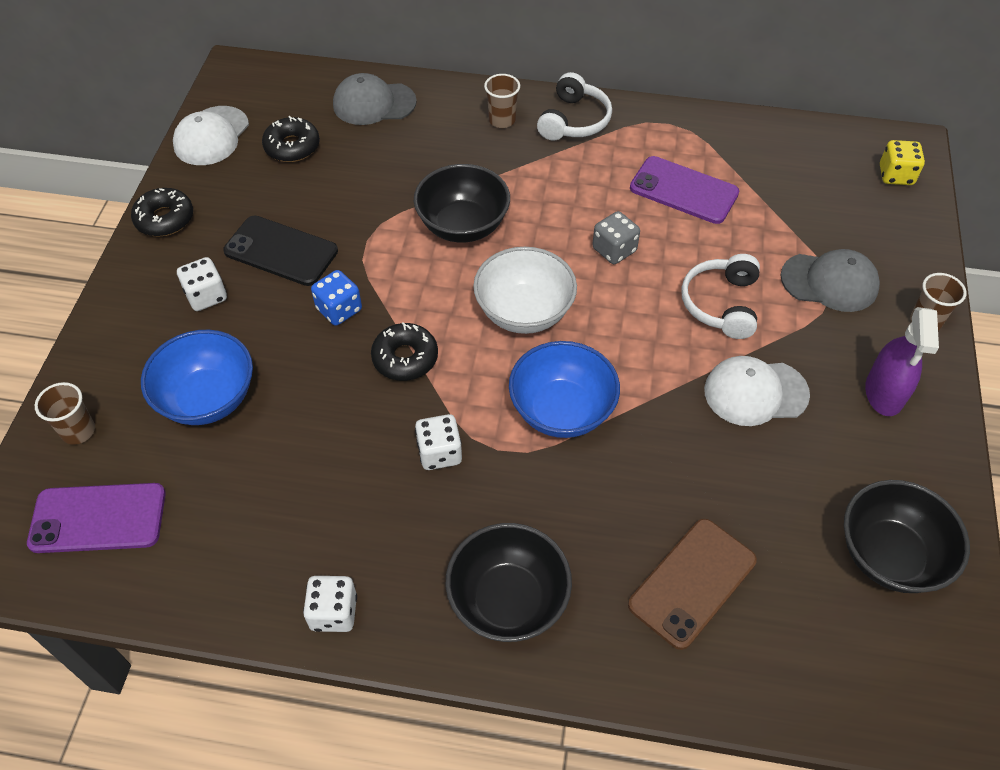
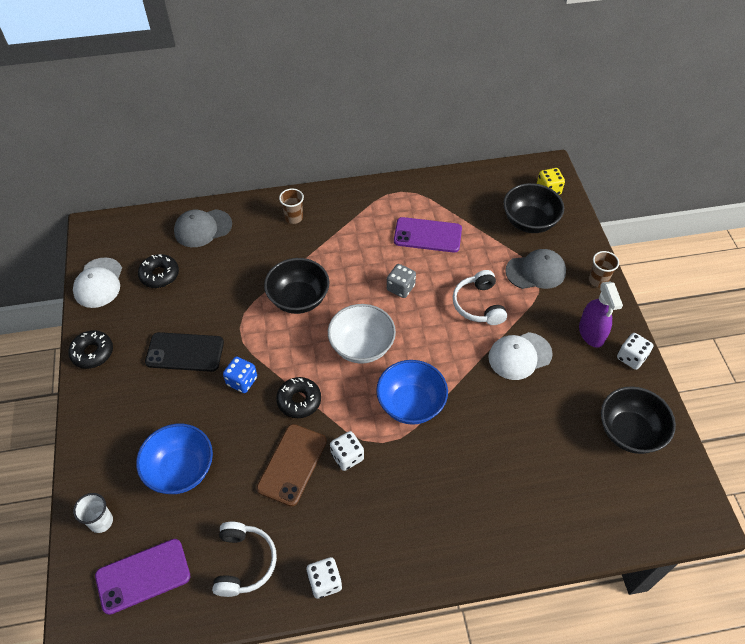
camera: 20 degrees left, 0 degrees up
brown cup [35,382,95,445] -> white cup [73,493,113,533]
white dice [177,257,227,311] -> white dice moved to [617,333,653,370]
black bowl [446,523,572,642] -> black bowl moved to [503,183,564,233]
white headphones [537,72,612,141] -> white headphones moved to [212,522,277,597]
brown phone [628,519,757,650] -> brown phone moved to [257,424,327,507]

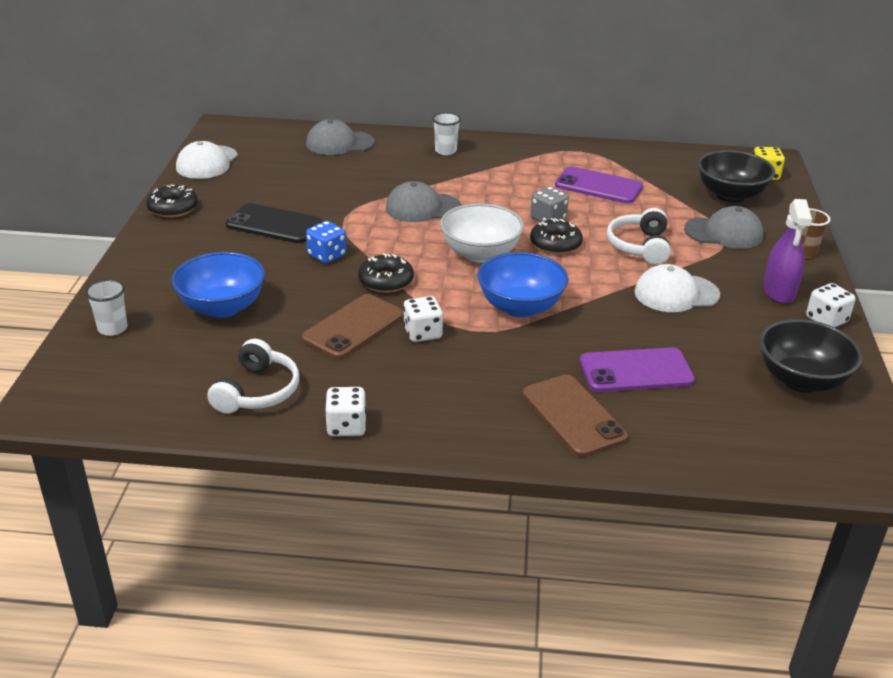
camera: 15 degrees right, 20 degrees down
purple phone [95,539,190,615] -> purple phone moved to [580,347,695,392]
black donut [138,254,179,288] -> black donut moved to [530,218,583,254]
black bowl [264,258,330,314] -> grey cap [386,181,461,222]
brown cup [279,188,304,224] -> white cup [432,112,461,155]
none -> brown phone [522,375,628,457]

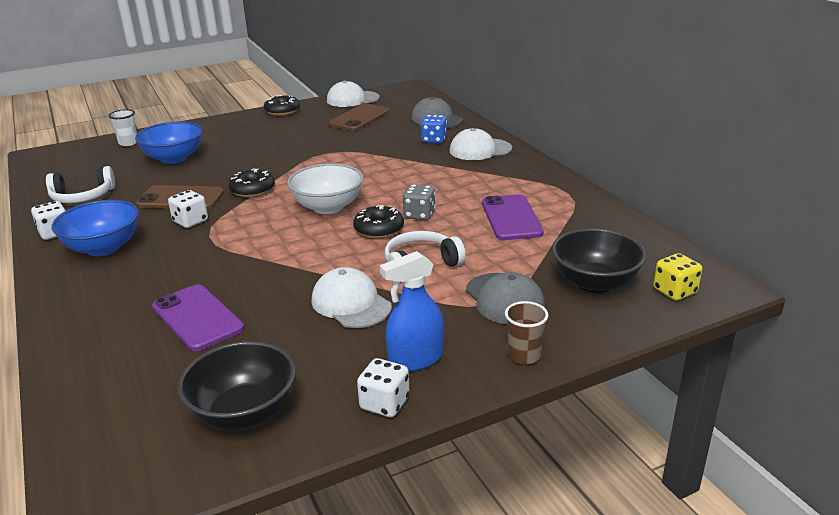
camera: 60 degrees right, 5 degrees down
black phone [226,203,321,243] -> none
blue dice [306,221,346,264] -> blue dice moved to [421,115,447,143]
grey cap [386,181,461,222] -> none
white cup [432,112,461,155] -> white cap [450,128,512,160]
blue bowl [477,252,568,318] -> blue bowl moved to [52,200,139,257]
brown phone [522,375,628,457] -> brown phone moved to [329,103,389,131]
purple spray bottle [763,199,812,304] -> blue spray bottle [380,251,444,371]

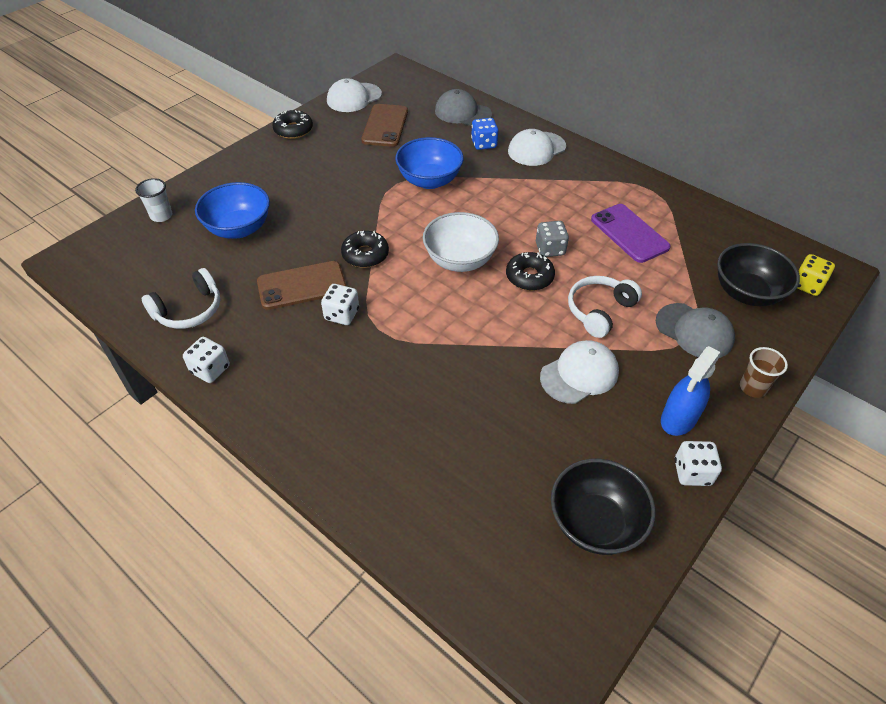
camera: 25 degrees left, 20 degrees up
blue bowl [52,200,139,257] -> blue bowl moved to [395,137,464,189]
purple phone [152,284,244,351] -> none
white cap [311,267,392,328] -> white cap turned 120 degrees clockwise [540,340,619,404]

